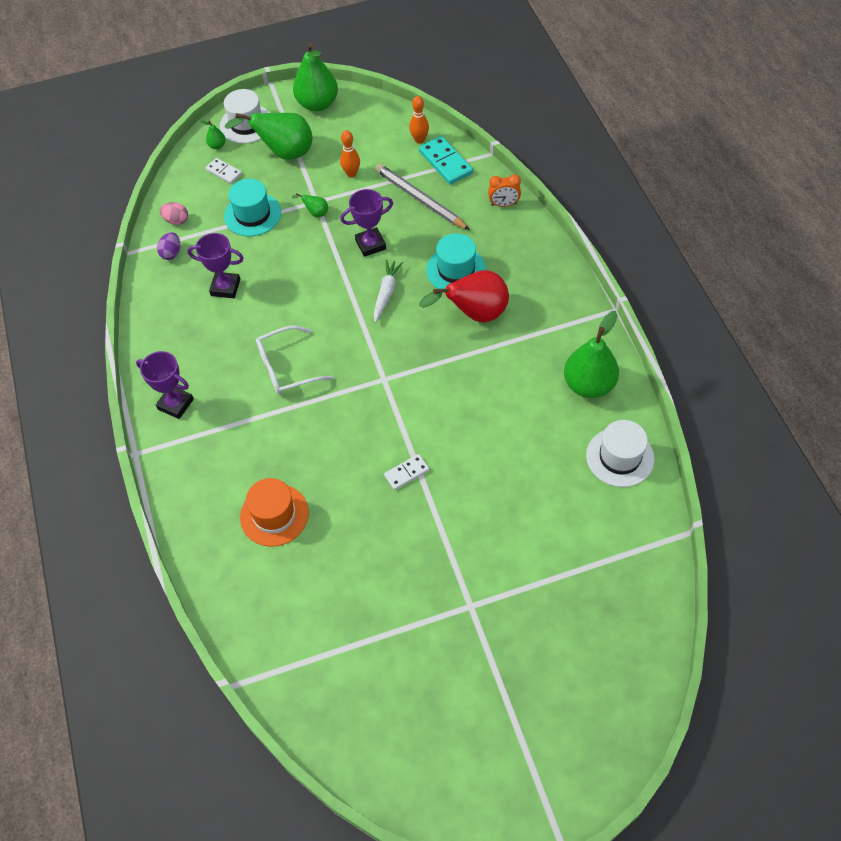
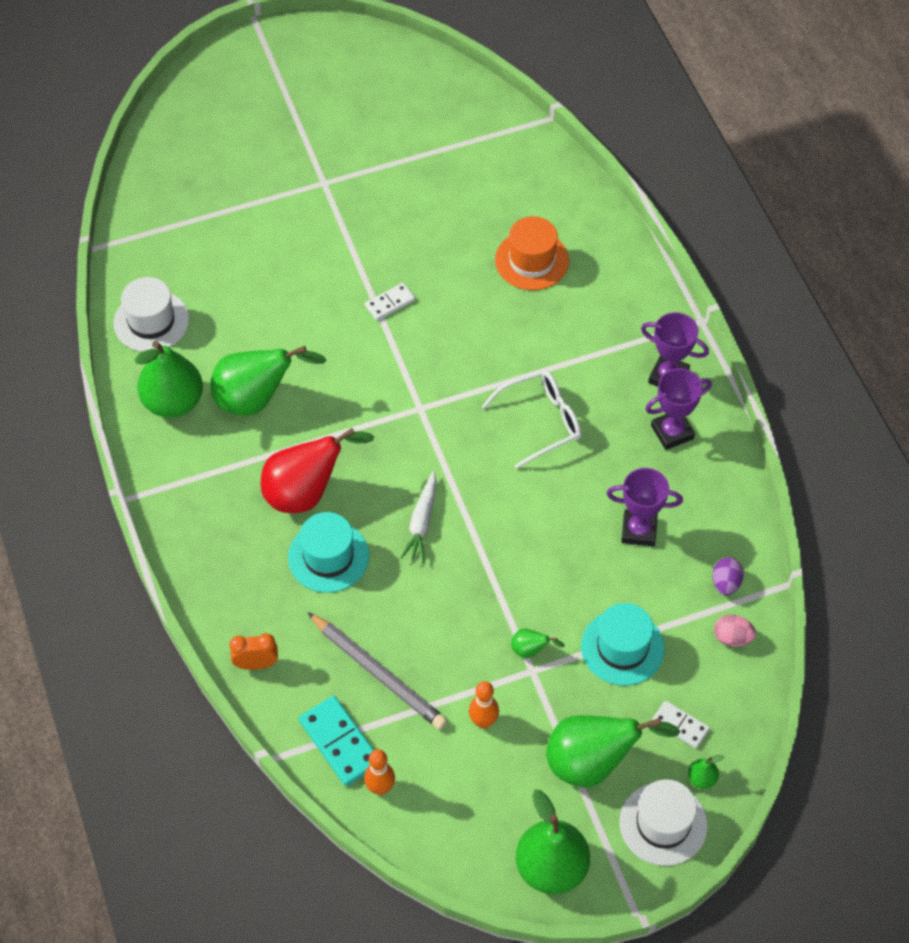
camera: 175 degrees right, 0 degrees up
purple trophy [340,189,393,257] -> purple trophy moved to [645,368,712,450]
none -> green pear [210,346,327,416]

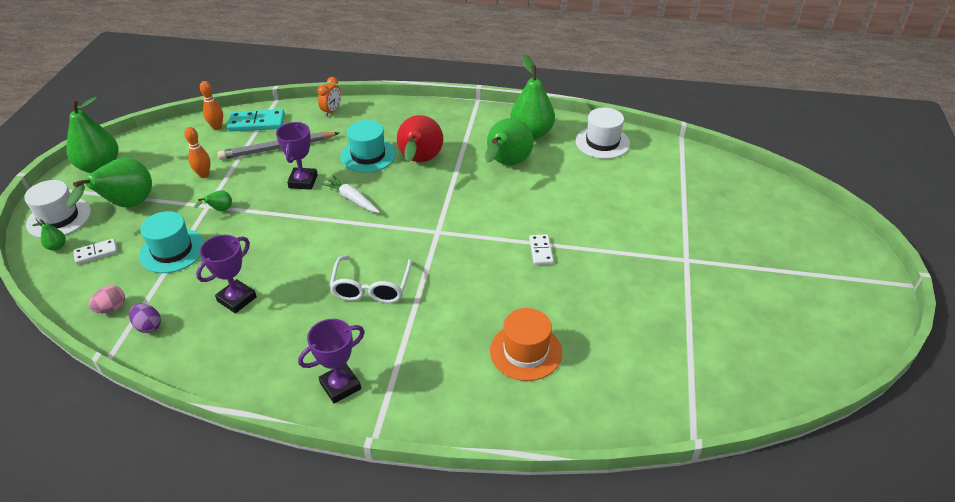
camera: 120 degrees right, 15 degrees down
purple trophy [645,368,712,450] -> purple trophy moved to [276,122,318,190]

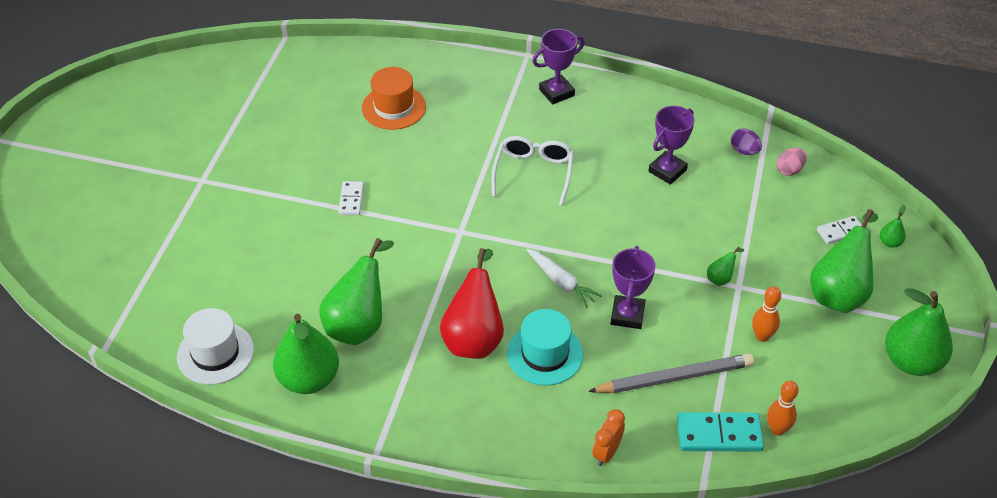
camera: 175 degrees left, 5 degrees up
white hat [24,180,91,238] -> none
turquoise hat [139,211,204,273] -> none

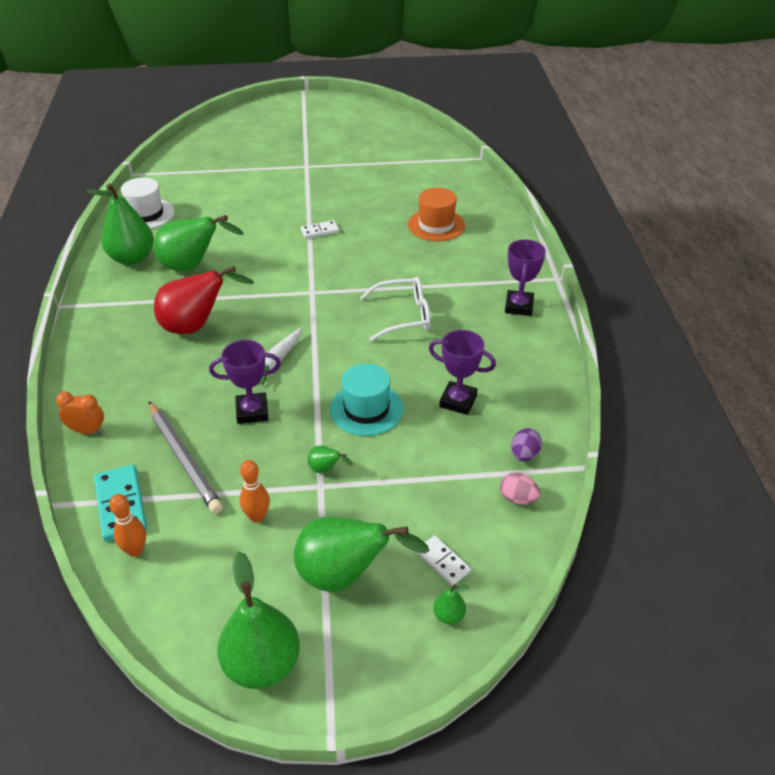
camera: 70 degrees right, 5 degrees down
turquoise hat [507,309,583,386] -> turquoise hat moved to [330,363,403,436]
purple trophy [532,29,585,104] -> purple trophy turned 60 degrees clockwise [505,239,546,316]

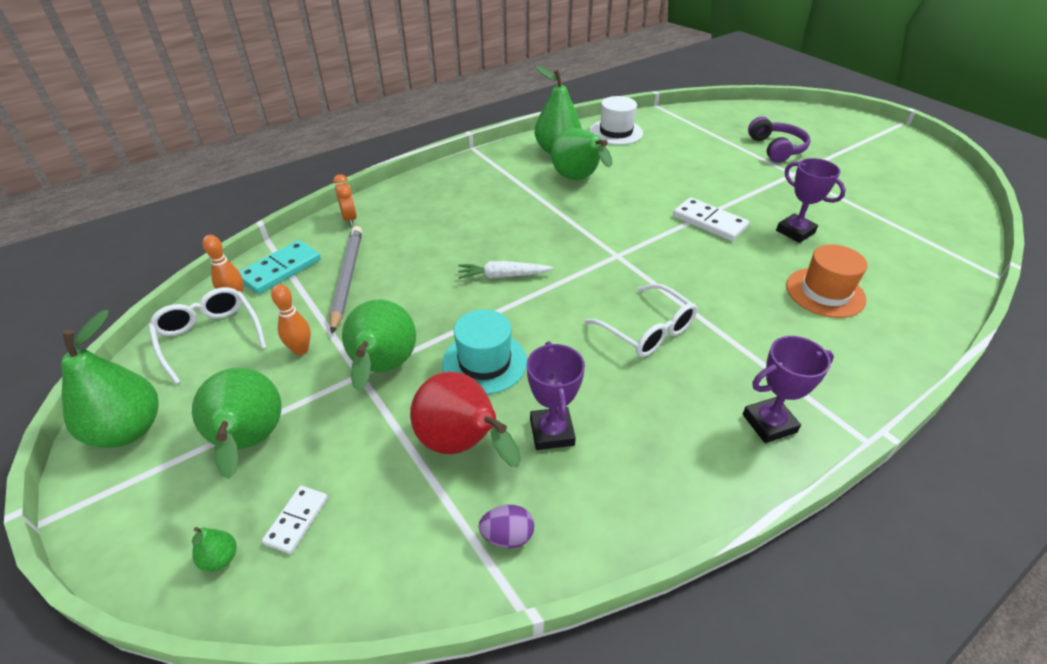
camera: 60 degrees right, 0 degrees up
grey pencil [149,401,223,514] -> grey pencil turned 150 degrees clockwise [329,226,362,334]
red pear [154,266,254,334] -> red pear moved to [410,372,521,467]
purple trophy [209,340,281,424] -> purple trophy moved to [776,158,846,243]
white domino [301,220,339,239] -> white domino [673,197,749,241], size x1.65
green pear [307,445,353,473] -> green pear [342,300,416,391], size x2.35
pink egg [500,473,540,505] -> none
none -> white glasses [149,287,267,384]
none -> purple headphones [748,117,811,163]

